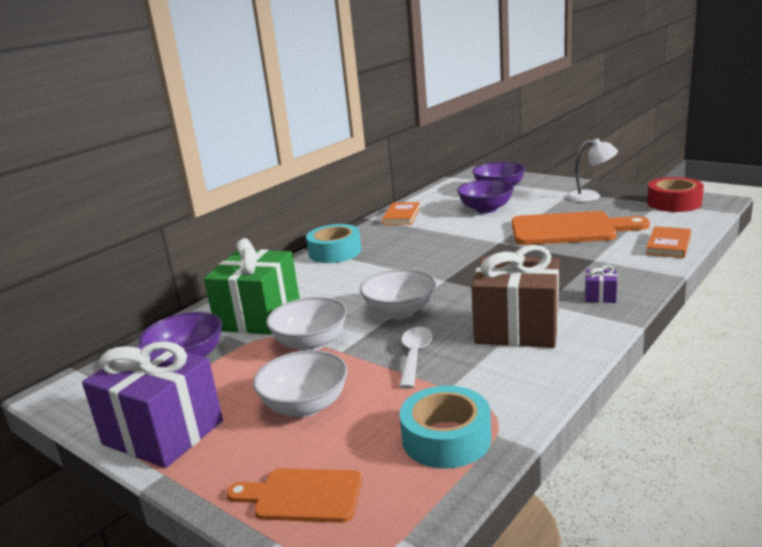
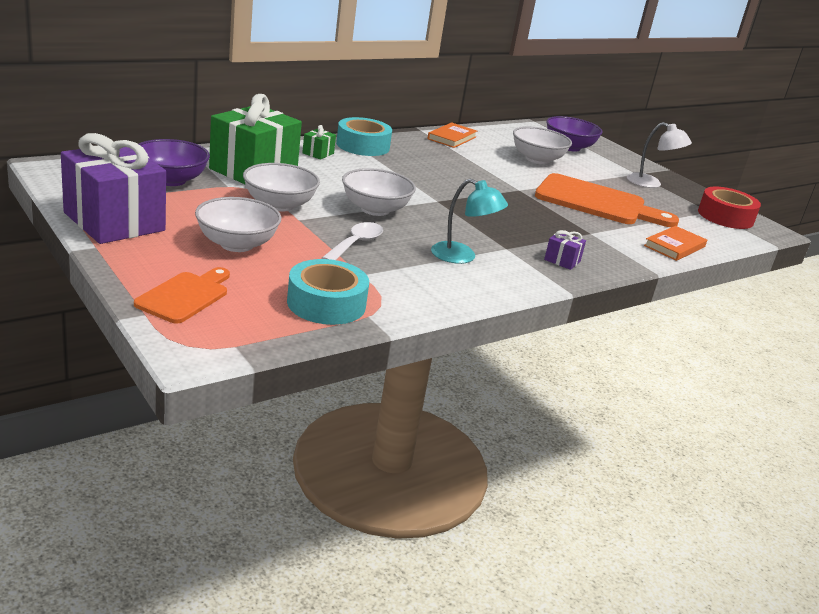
camera: 10 degrees right, 5 degrees up
orange cutting board [226,468,362,523] -> orange cutting board turned 90 degrees clockwise [134,267,230,324]
purple bowl [457,179,514,213] -> white bowl [513,127,572,164]
brown gift [471,245,559,348] -> turquoise lamp [431,179,508,264]
none -> green gift [302,125,336,160]

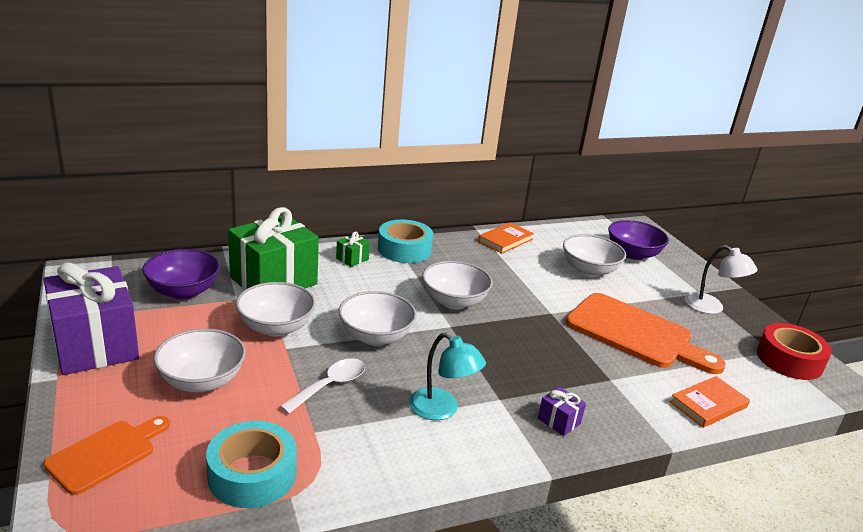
camera: 15 degrees right, 0 degrees up
none -> white bowl [422,261,493,309]

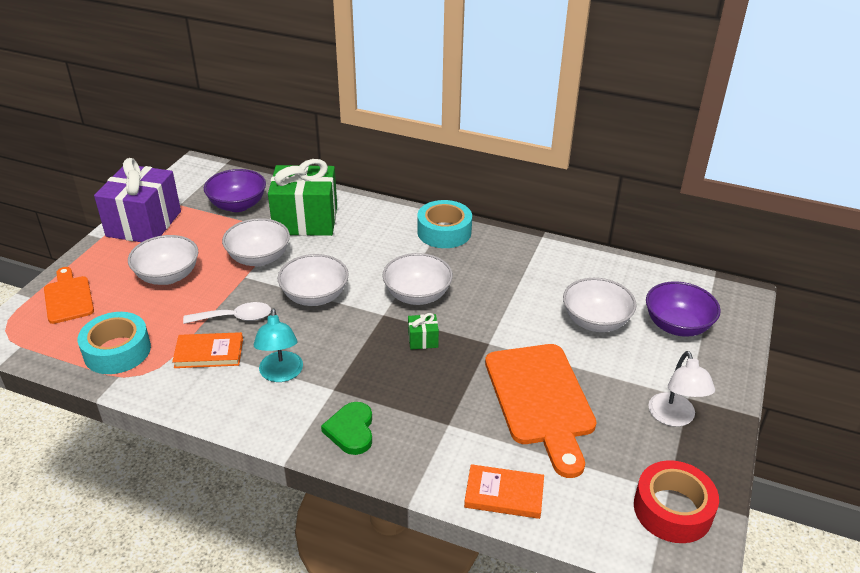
camera: 45 degrees right, 10 degrees up
orange cutting board [44,416,170,495] -> orange cutting board turned 105 degrees counterclockwise [44,267,94,324]
green gift [336,232,370,267] -> green gift moved to [408,313,439,349]
orange book [478,222,534,254] -> orange book moved to [172,332,243,368]
purple gift [538,387,586,436] -> green heart [321,402,372,455]

